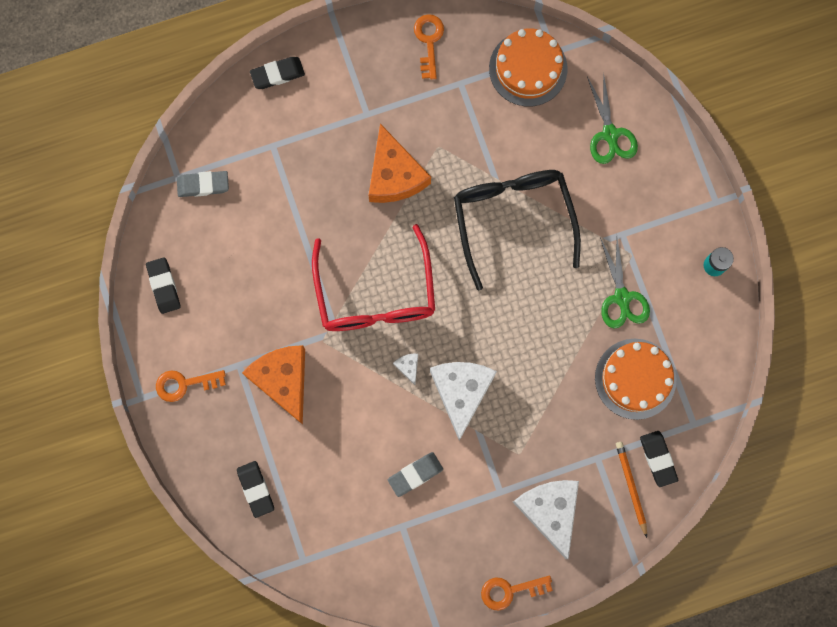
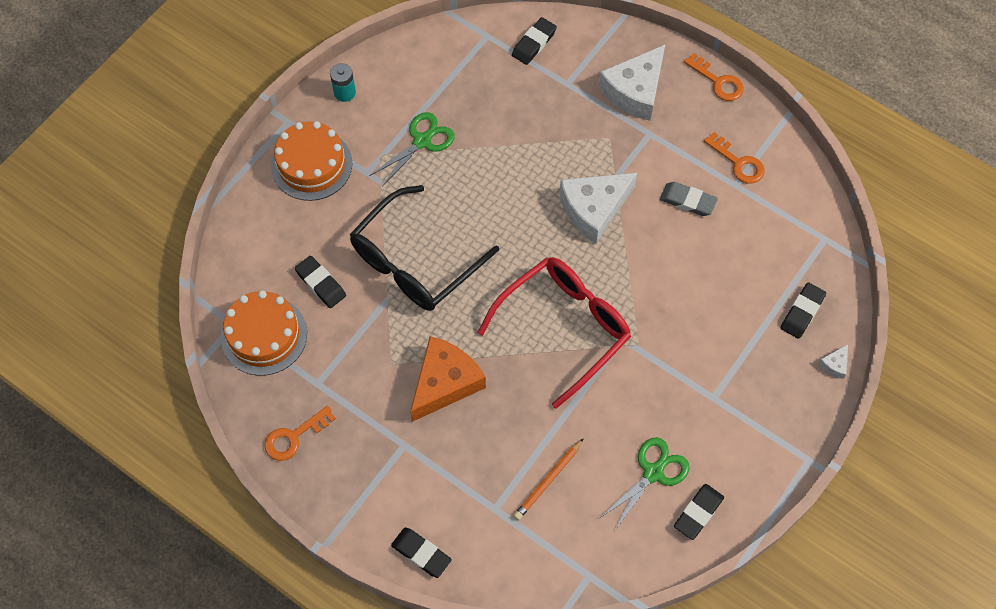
camera: 125 degrees left, 15 degrees down
orange key [156,370,226,402] -> orange key moved to [704,132,765,184]
grey eraser [177,171,229,197] -> none
orange cheese [242,345,305,425] -> none
white cheese [393,354,418,385] -> white cheese moved to [818,344,848,379]
green scissors [587,72,638,164] -> green scissors moved to [600,437,689,530]
orange cake [595,339,677,420] -> orange cake moved to [271,121,352,201]
orange pencil [616,442,647,538] -> orange pencil moved to [513,438,584,520]
none -> black eraser [295,256,346,308]

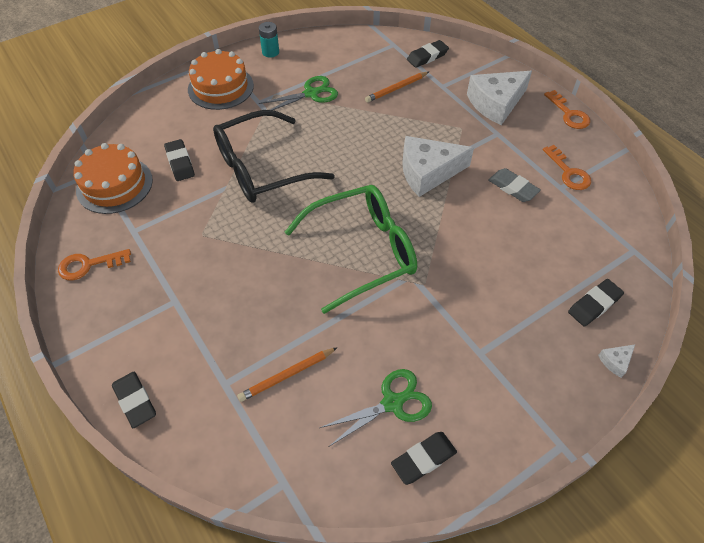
camera: 20 degrees right, 10 degrees down
orange cheese [410,336,486,422] -> none
red glasses [478,257,631,409] -> green glasses [285,185,417,314]
none -> orange pencil [365,72,429,103]

